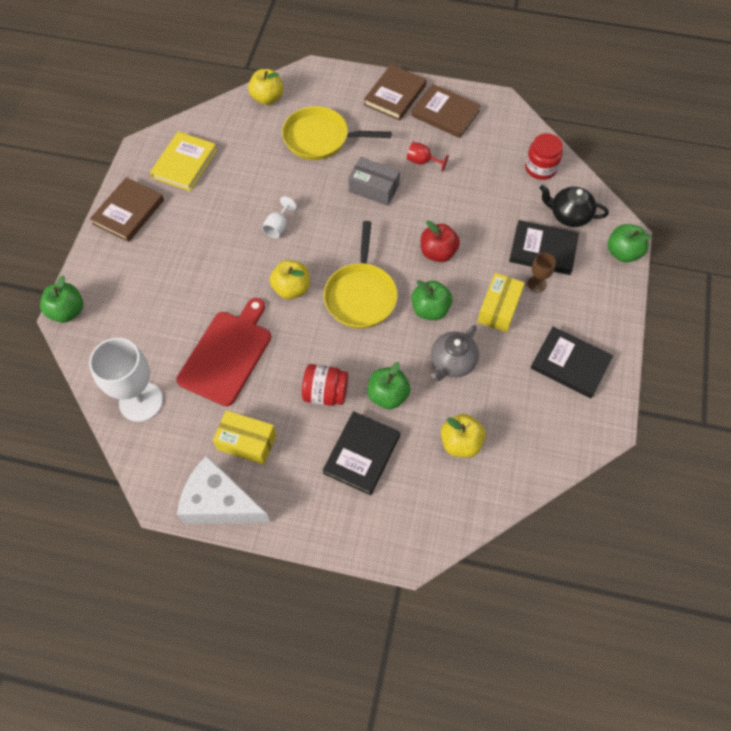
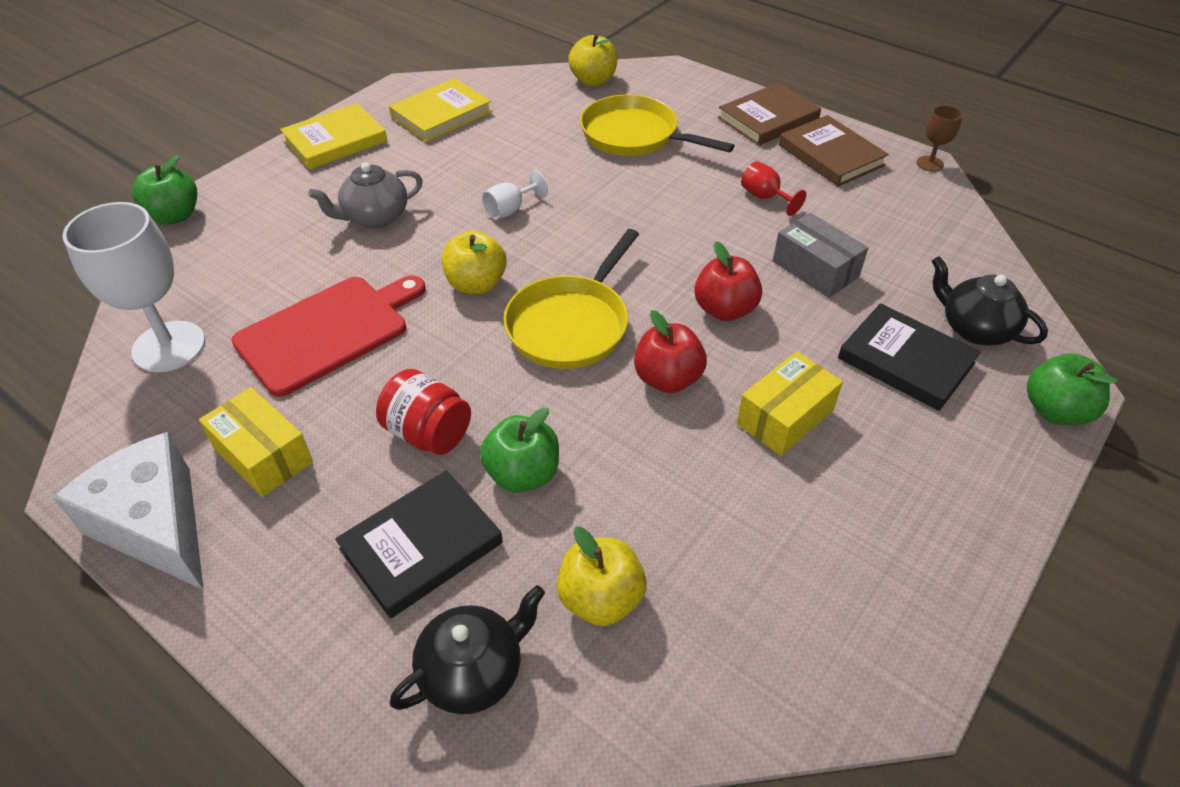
camera: 25 degrees right, 15 degrees down
brown book [90,177,164,242] -> yellow book [280,103,387,170]
grey box [348,157,400,206] -> grey box moved to [773,213,868,298]
green apple [412,280,452,320] -> red apple [634,310,707,393]
grey teapot [431,325,479,381] -> grey teapot moved to [308,162,423,228]
red jar [525,133,563,180] -> none
brown goblet [528,253,556,292] -> brown goblet moved to [916,105,962,172]
black book [531,326,613,398] -> none
none -> black teapot [390,585,545,714]

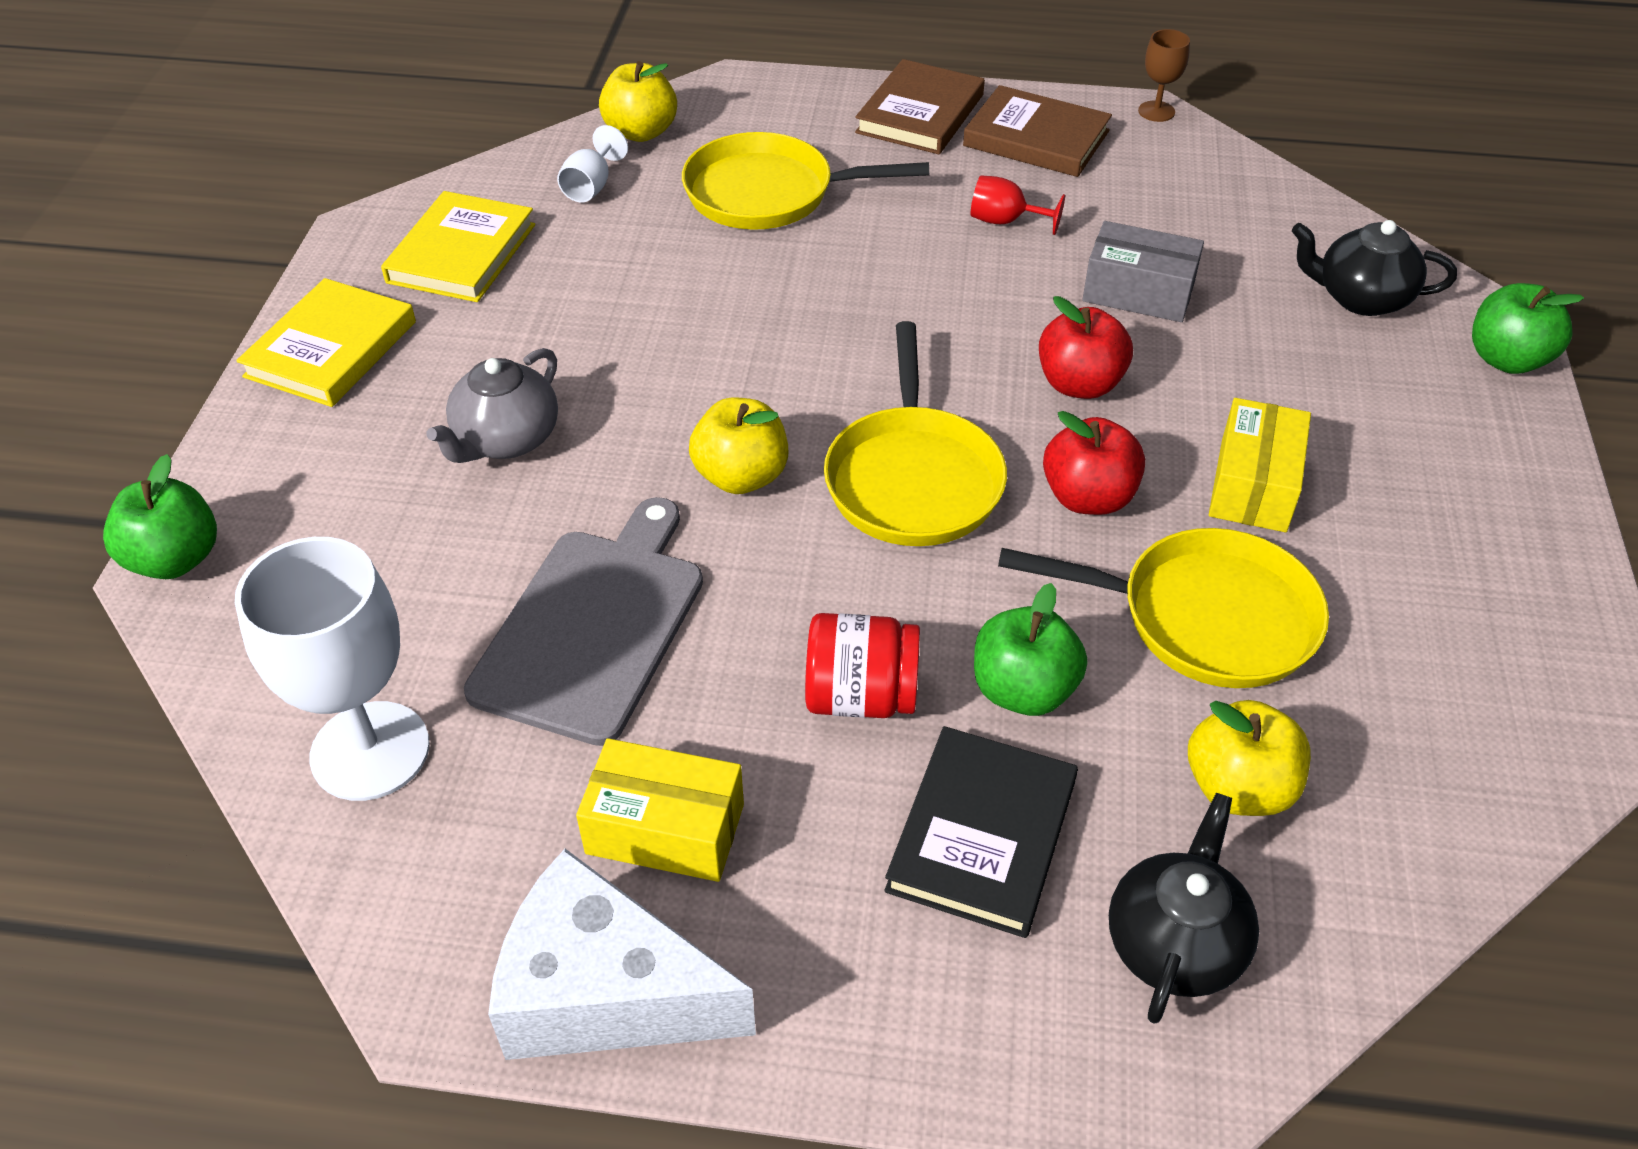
camera: 30 degrees left, 0 degrees up
red cutting board [231,275,425,397] -> grey cutting board [464,497,703,746]
white goblet [482,170,548,220] -> white goblet moved to [557,125,628,202]
black book [838,303,981,411] -> none
none -> yellow pan [998,528,1329,688]

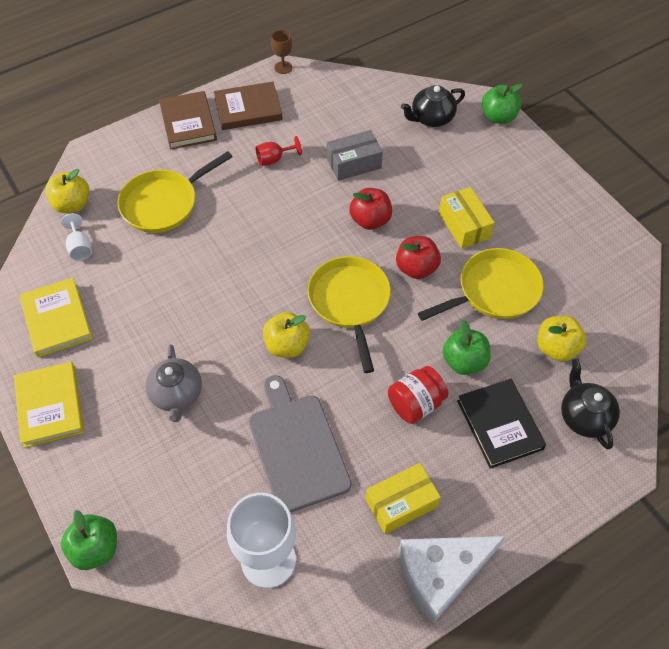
camera: 40 degrees left, 10 degrees up
yellow pan [824,321,1007,546] -> yellow pan turned 150 degrees counterclockwise [308,256,391,373]

